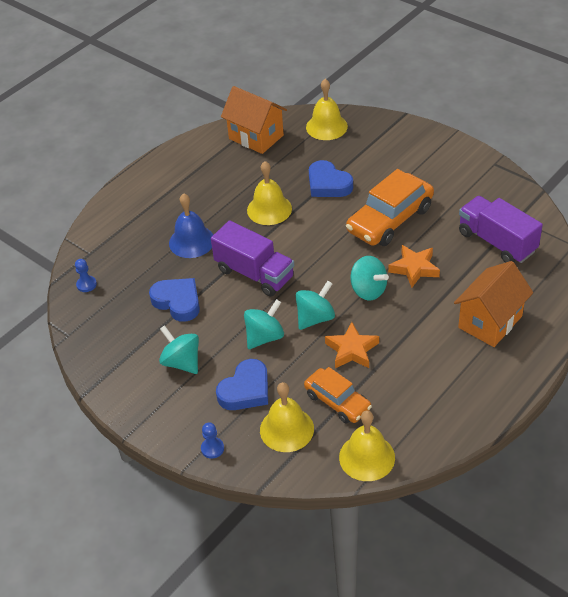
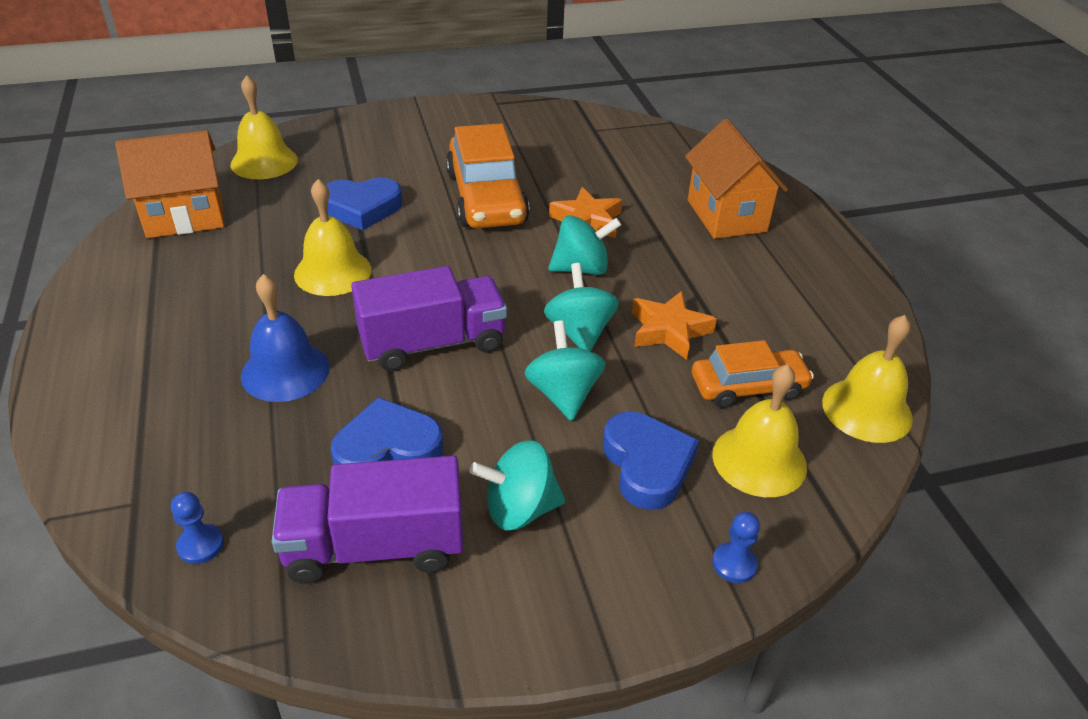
camera: 60 degrees left, 5 degrees down
purple truck [459,196,543,263] -> purple truck moved to [272,456,464,584]

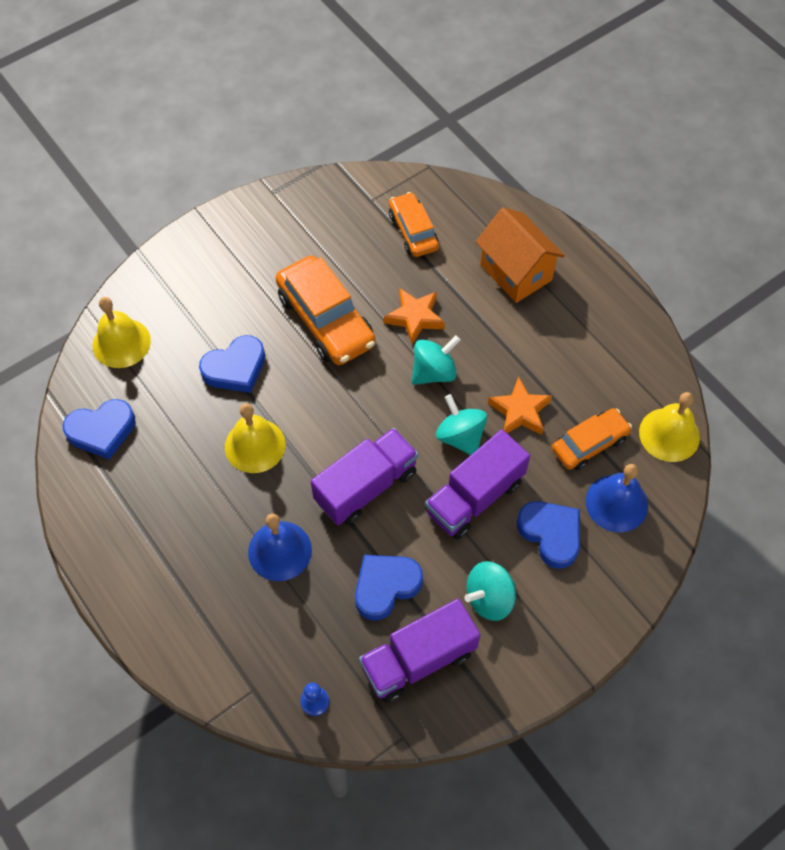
camera: 20 degrees left, 20 degrees up
orange house [115,130,224,238] -> blue heart [63,399,135,460]
turquoise spinning top [525,320,605,421] -> purple truck [425,429,530,540]
yellow bell [712,364,807,497] -> blue bell [586,464,648,532]
blue pawn [712,512,760,583] -> none
none -> orange car [389,192,439,257]

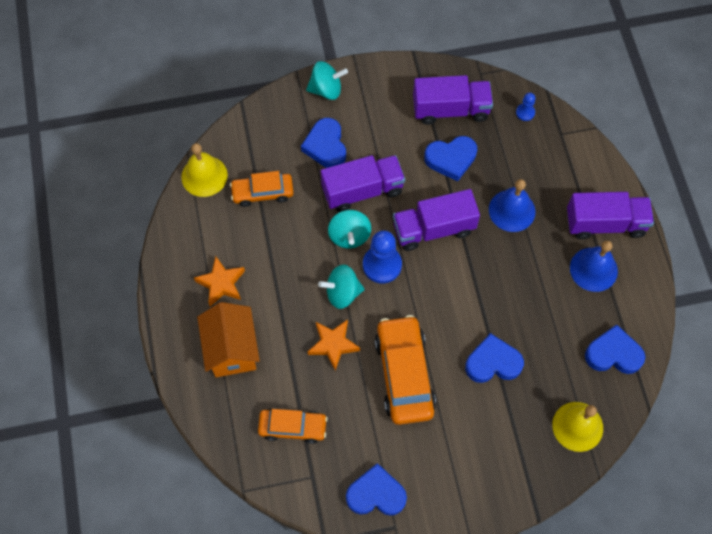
camera: 155 degrees left, 5 degrees up
yellow bell [225,403,285,473] -> none
orange car [389,192,439,257] -> orange car turned 90 degrees counterclockwise [258,408,328,444]
turquoise spinning top [464,561,516,621] -> turquoise spinning top moved to [306,61,348,100]
orange star [488,376,552,435] -> orange star moved to [194,256,245,306]
blue bell [586,464,648,532] -> blue bell moved to [570,241,618,292]
none -> blue heart [346,463,407,516]
none -> blue pawn [363,230,402,284]
none -> purple truck [567,192,654,239]

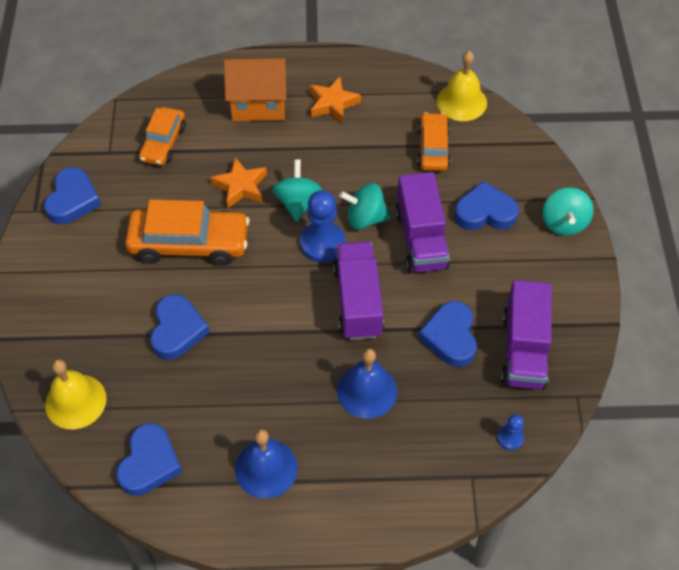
camera: 100 degrees right, 10 degrees down
purple truck [567,192,654,239] -> none

